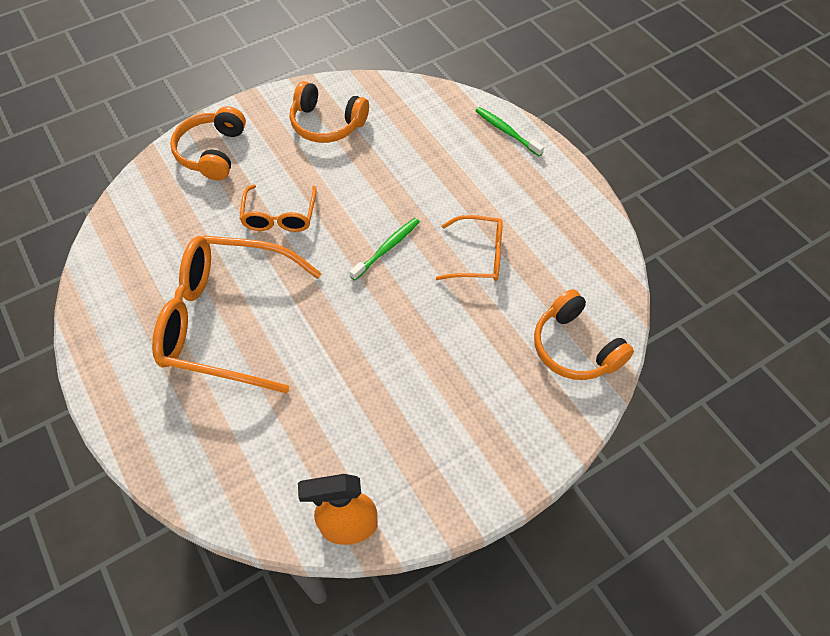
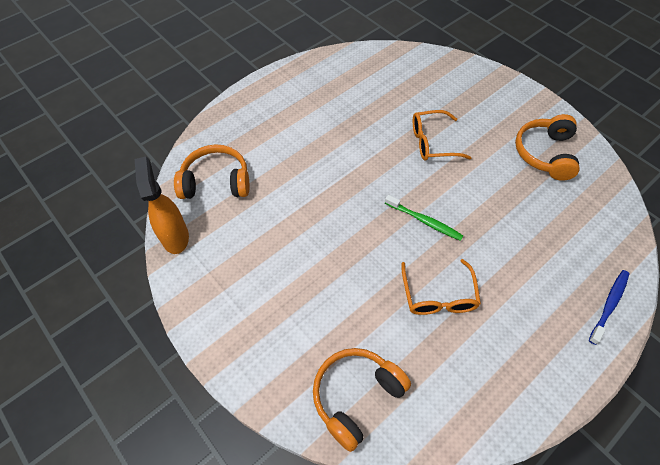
camera: 80 degrees right, 0 degrees up
orange glasses [152,235,322,394] -> none
orange headphones [170,106,246,180] -> orange headphones moved to [174,145,249,199]
green toothbrush [475,107,544,156] -> blue toothbrush [589,270,630,345]

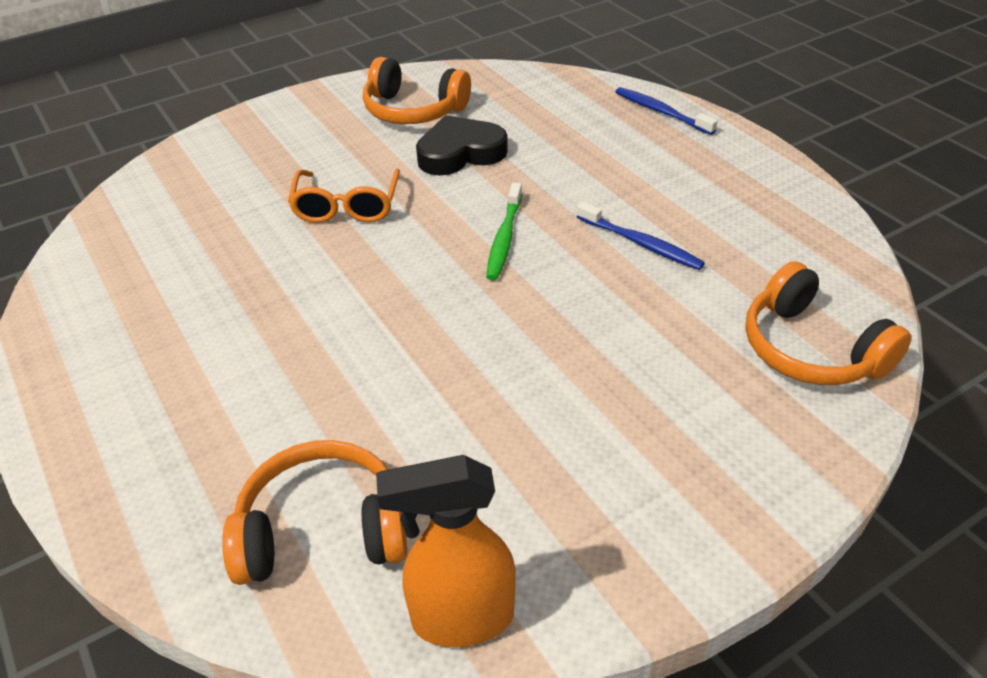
camera: 80 degrees left, 15 degrees down
orange headphones [174,145,249,199] -> orange headphones turned 75 degrees clockwise [222,440,407,585]
green toothbrush [385,195,463,241] -> green toothbrush turned 150 degrees clockwise [486,183,522,280]
orange glasses [401,259,481,315] -> blue toothbrush [577,202,705,270]
none -> black heart [416,115,508,175]

